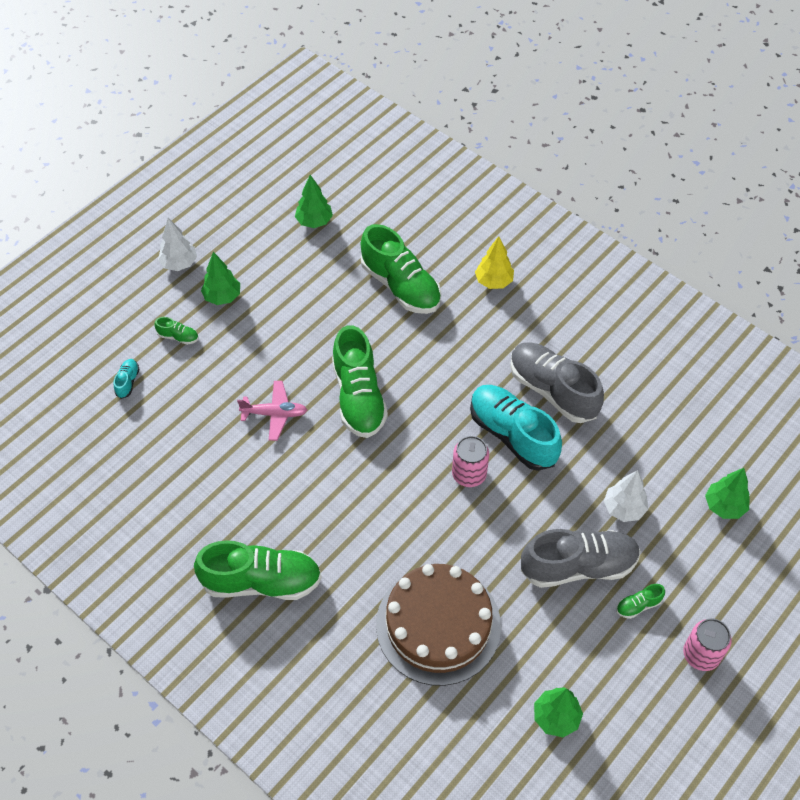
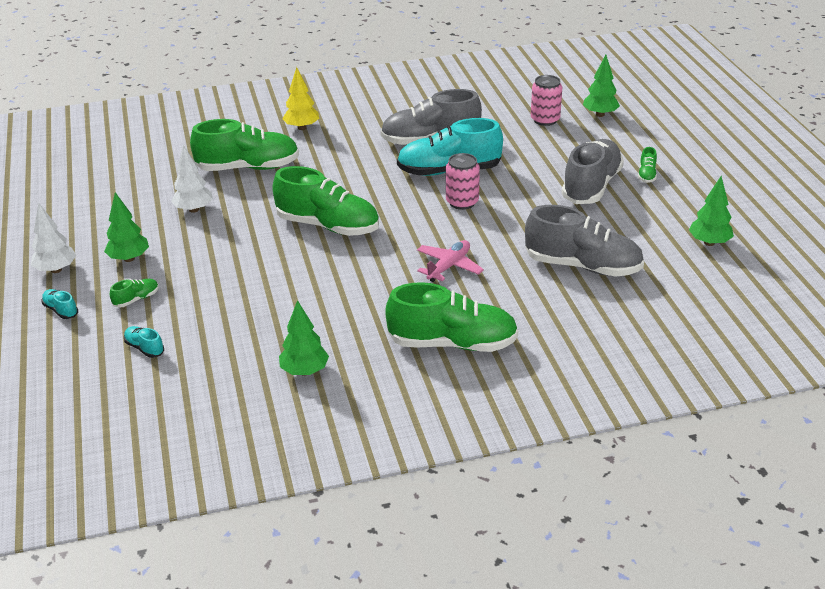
camera: 55 degrees left, 20 degrees down
green shoe [194,540,322,600] -> green shoe turned 60 degrees clockwise [385,282,518,352]
pink plane [237,381,307,441] -> pink plane moved to [417,240,484,282]
green tree [295,175,333,228] -> green tree moved to [279,300,329,376]
brown cake [376,564,501,686] -> grey shoe [525,205,644,277]
white tree [604,470,648,522] -> white tree moved to [171,145,213,213]
pink can [683,619,732,671] -> pink can moved to [531,75,562,126]
none -> turquoise shoe [42,289,78,319]

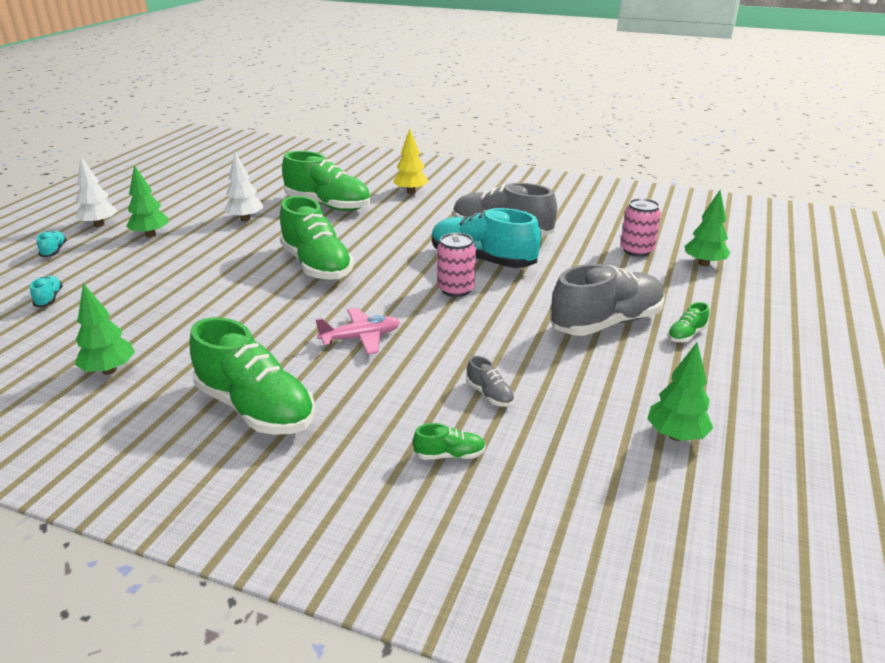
camera: 35 degrees right, 5 degrees down
green shoe [110,279,159,308] -> green shoe moved to [413,423,486,460]
grey shoe [525,205,644,277] -> grey shoe [467,356,515,407], size x0.42

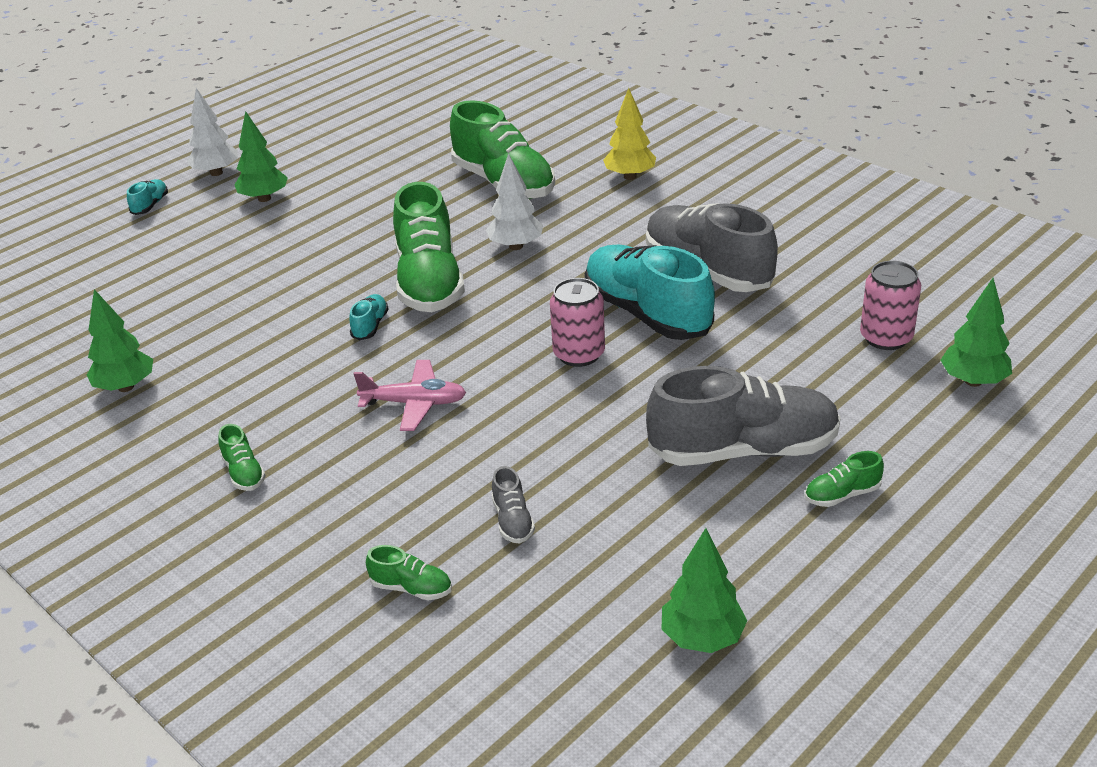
camera: 25 degrees right, 5 degrees up
turquoise shoe [30,276,63,307] -> turquoise shoe moved to [349,294,389,340]
green shoe [190,317,315,435] -> green shoe [218,424,266,491], size x0.42
white tree [224,152,263,222] -> white tree moved to [486,153,543,250]

